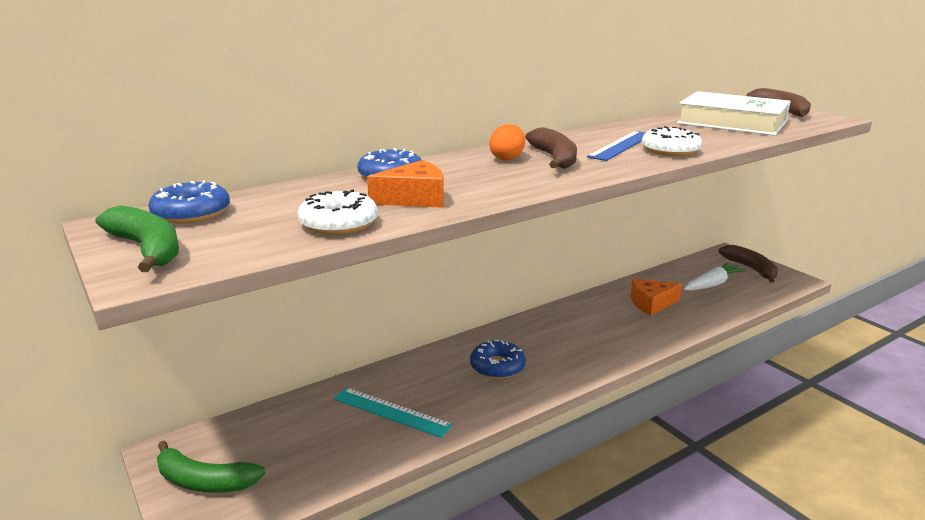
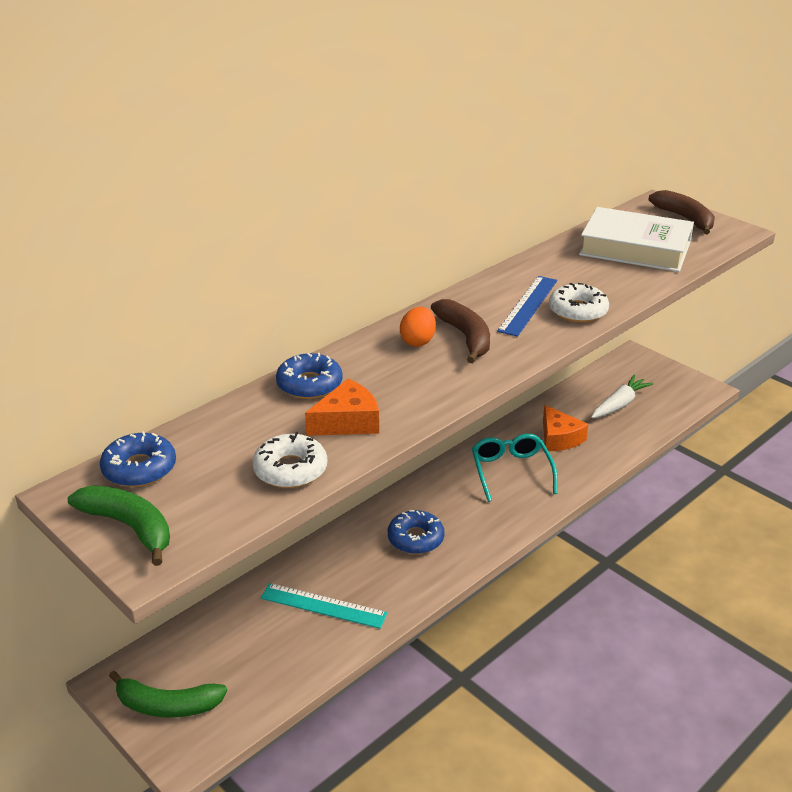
camera: 10 degrees left, 10 degrees up
orange cheese [630,279,682,316] -> orange cheese turned 90 degrees counterclockwise [543,405,588,451]
brown banana [719,245,778,283] -> none
none -> turquoise glasses [472,434,558,502]

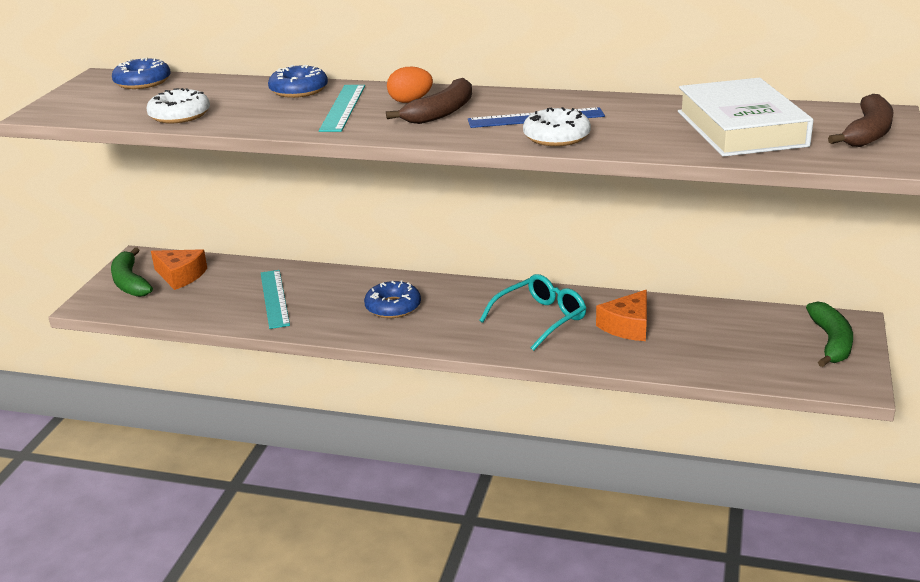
camera: 60 degrees right, 5 degrees down
green banana [68,485,170,566] -> green banana moved to [806,301,853,367]
orange cheese [305,379,379,436] -> orange cheese moved to [151,249,207,290]
white carrot [591,375,654,418] -> none
none -> turquoise ruler [319,85,365,132]

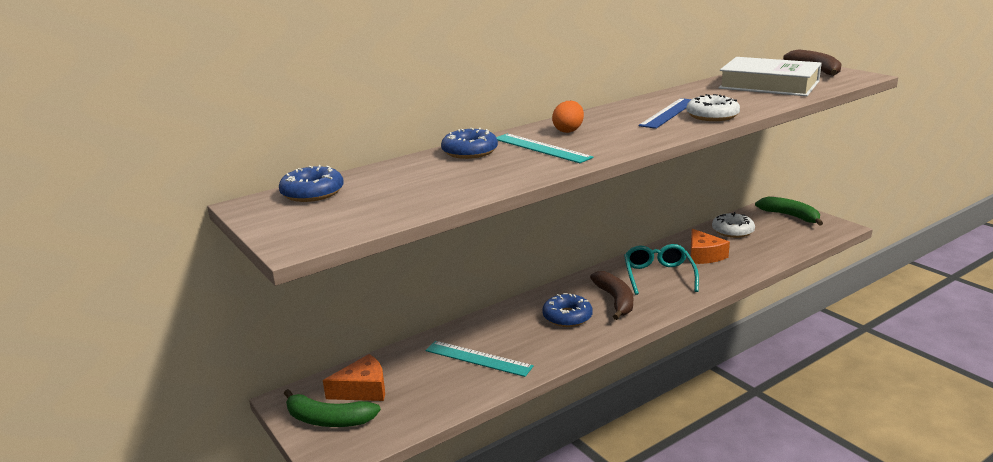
camera: 50 degrees left, 5 degrees down
white donut [146,88,210,123] -> white donut moved to [712,212,755,238]
brown banana [386,78,472,124] -> brown banana moved to [590,271,633,320]

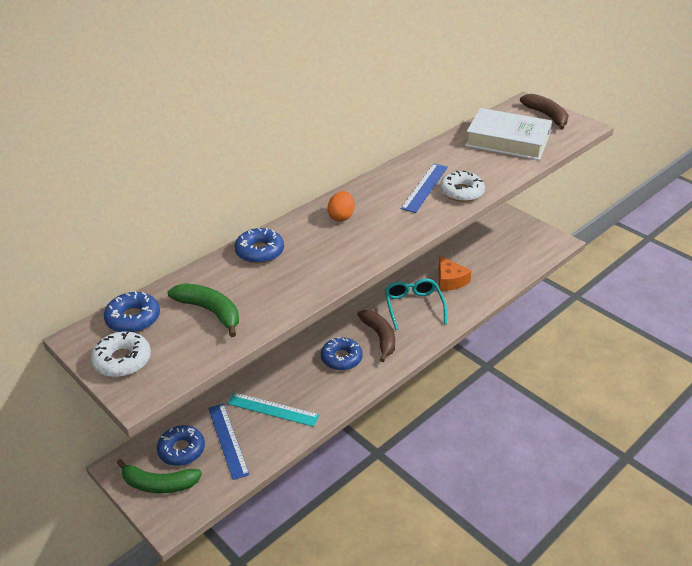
camera: 10 degrees left, 15 degrees up
orange cheese [323,354,385,401] -> blue donut [157,425,205,466]
turquoise ruler [496,134,594,163] -> none
white donut [712,212,755,238] -> white donut moved to [91,330,151,377]
green banana [755,197,823,226] -> green banana moved to [168,283,239,337]
none -> blue ruler [208,403,250,480]

